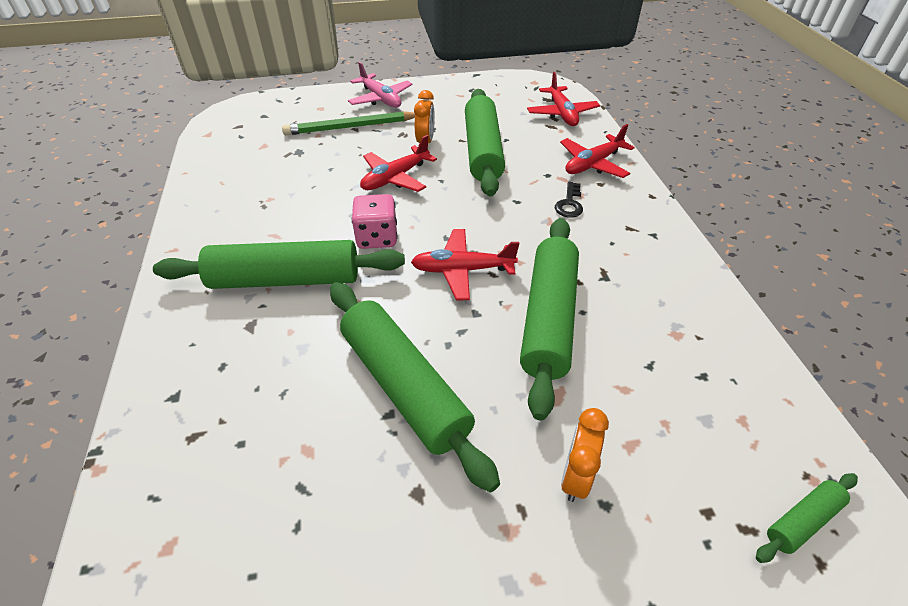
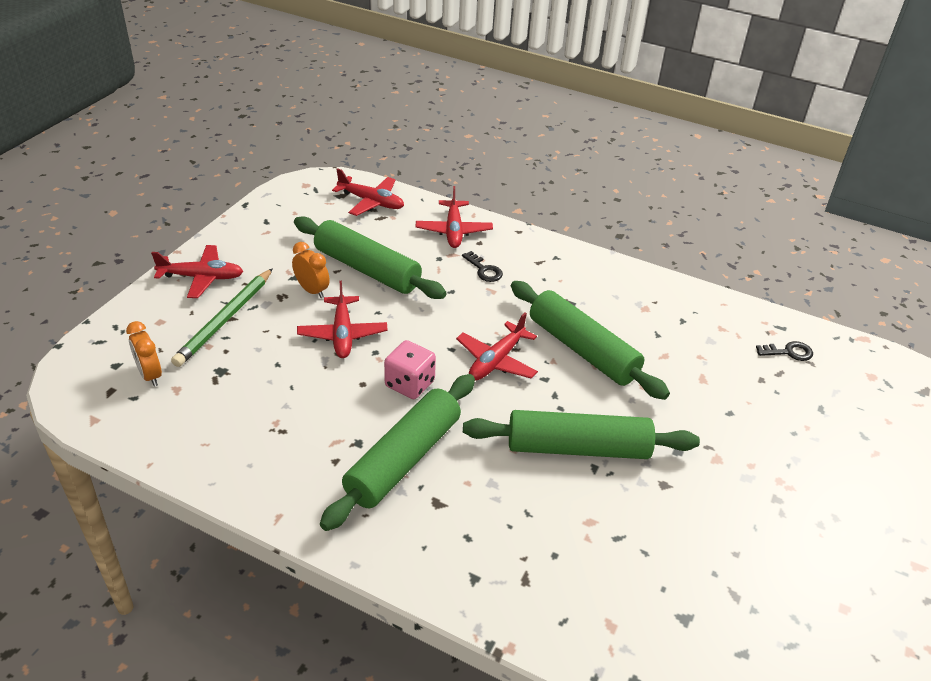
camera: 55 degrees left, 5 degrees down
pink plane [348,62,413,108] -> red plane [151,245,243,298]
orange clock [561,408,609,502] -> orange clock moved to [126,321,162,387]
green rolling pin [756,473,858,563] -> black key [756,341,813,361]

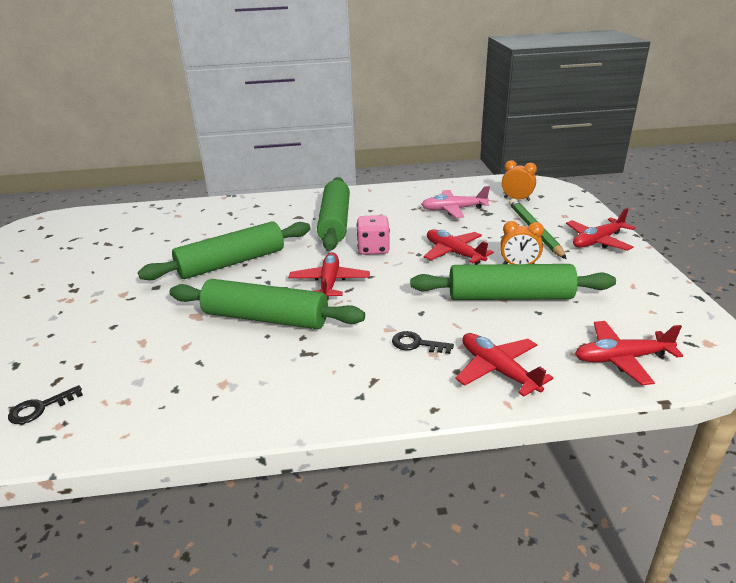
camera: 150 degrees right, 10 degrees down
none -> pink plane [421,186,490,218]

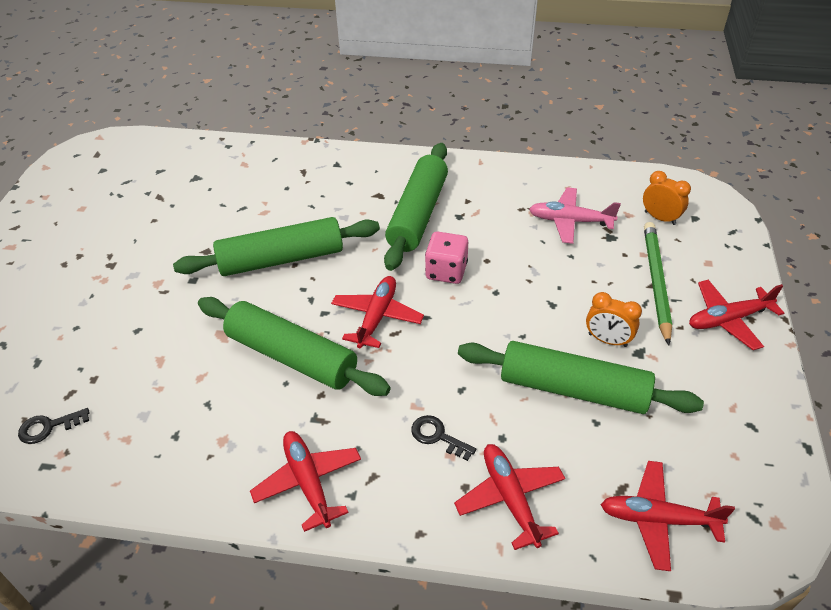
camera: 15 degrees right, 15 degrees up
red plane [424,229,494,265] -> red plane moved to [250,431,361,532]

